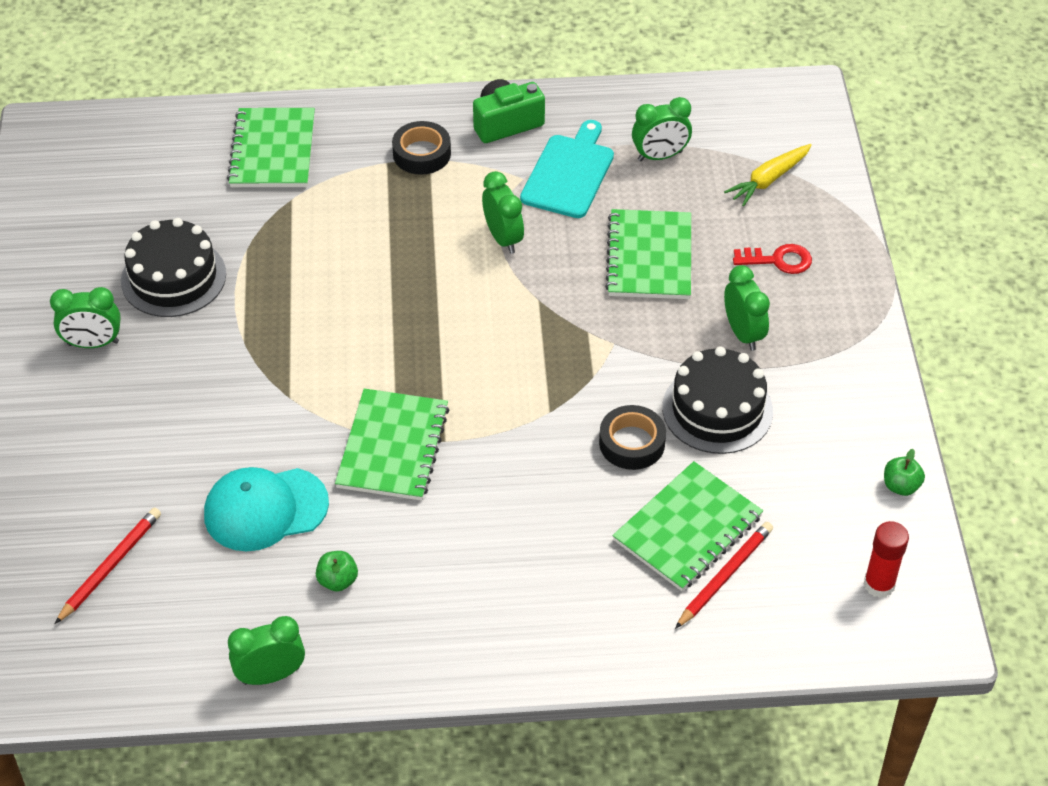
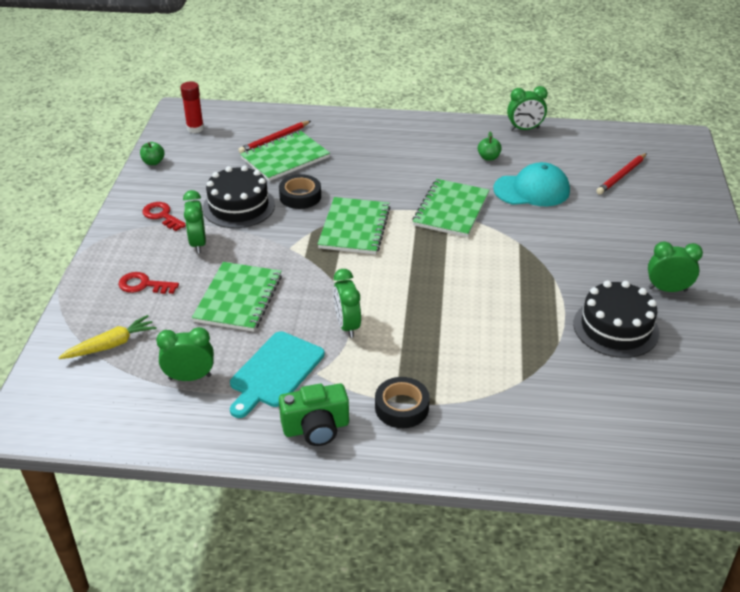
camera: 170 degrees left, 10 degrees down
green notebook [227,108,315,187] -> green notebook moved to [318,197,390,254]
none -> red key [142,202,186,231]

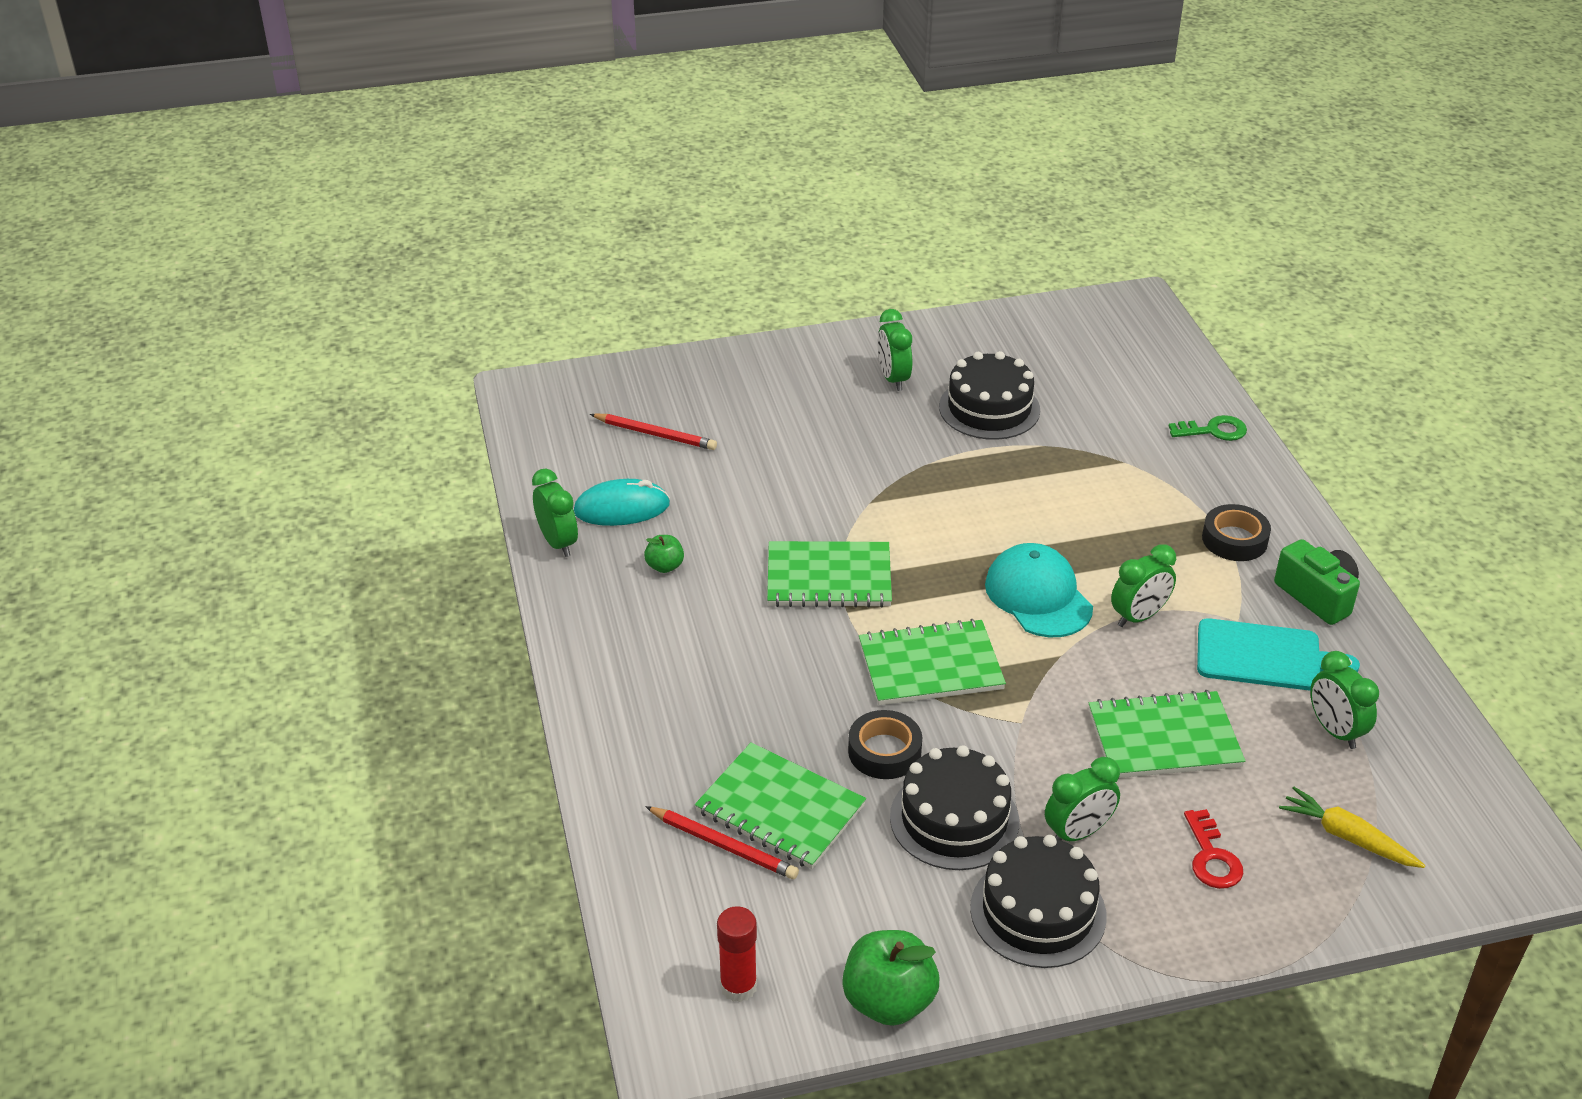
camera: 110 degrees left, 0 degrees up
green apple [140,142,164,165] -> green apple [842,930,939,1026], size x1.91
red key [142,202,186,231] -> black cake [970,835,1107,968]
turquoise cap [493,162,570,206] -> turquoise cap moved to [985,543,1093,637]
none -> turquoise mouse [574,479,670,526]
none -> green key [1168,415,1247,441]

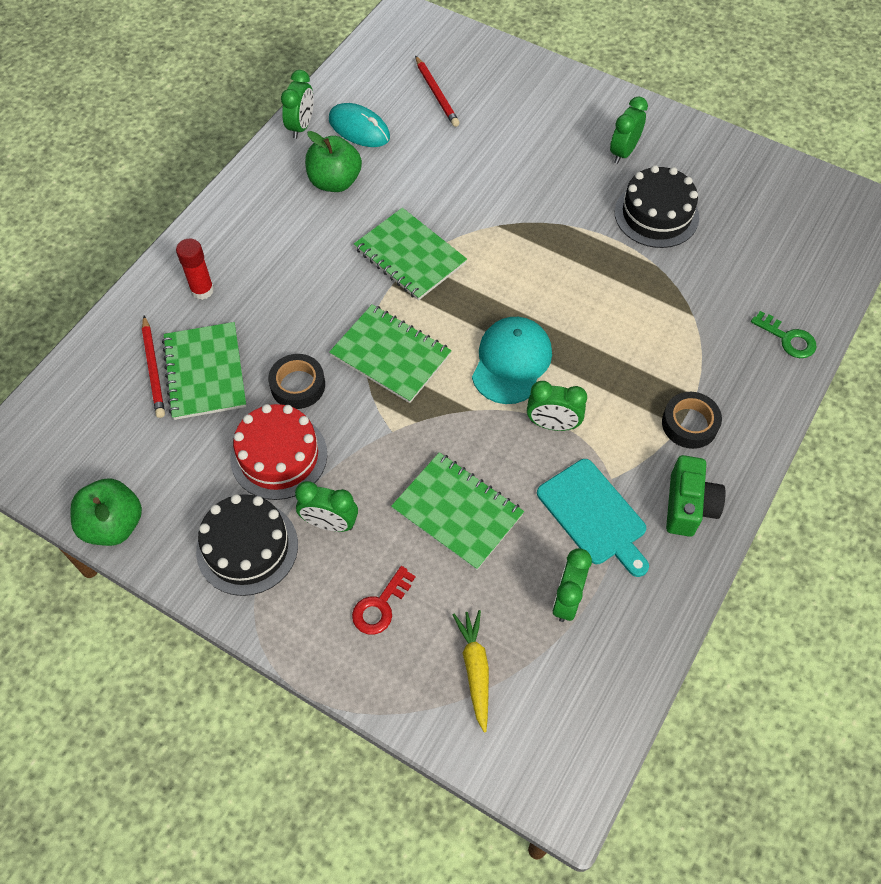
camera: 45 degrees right, 20 degrees up
green apple [644,535,684,573] -> green apple [305,131,362,192], size x1.91
red glue stick [717,906,757,1002] -> red glue stick moved to [176,239,214,300]
black cake [890,745,1019,870] -> red cake [230,404,327,500]

